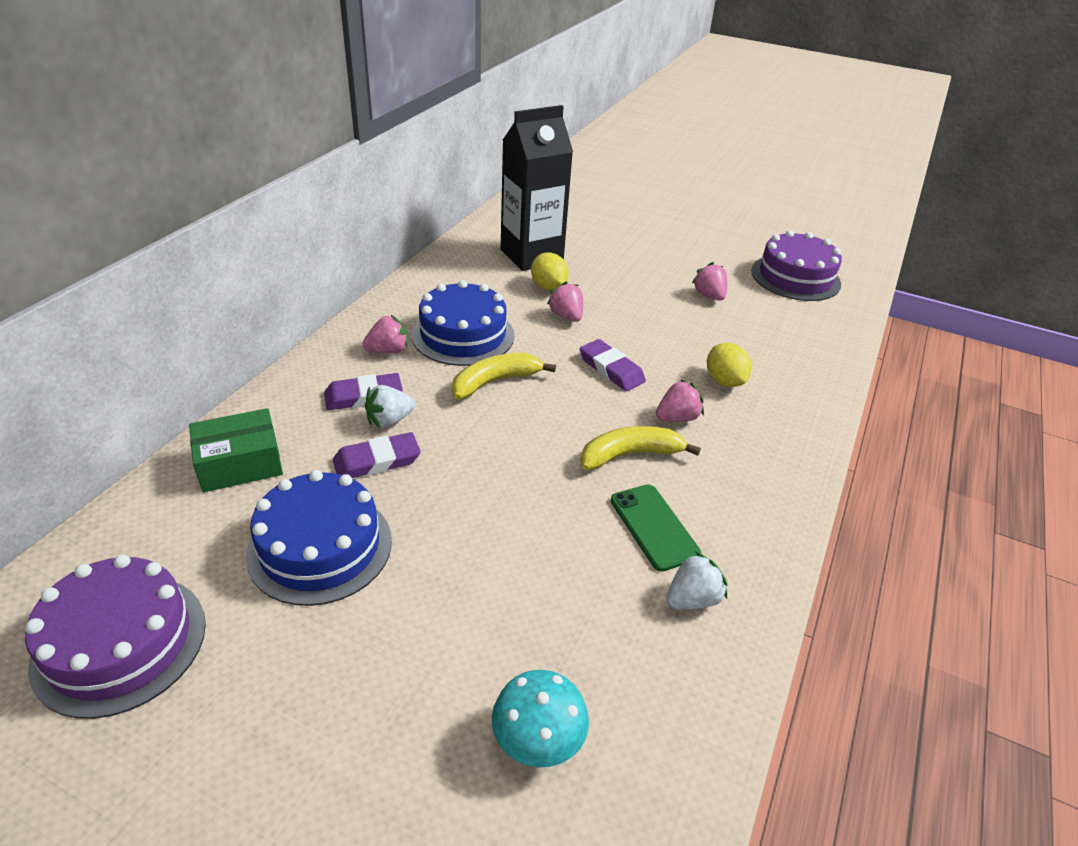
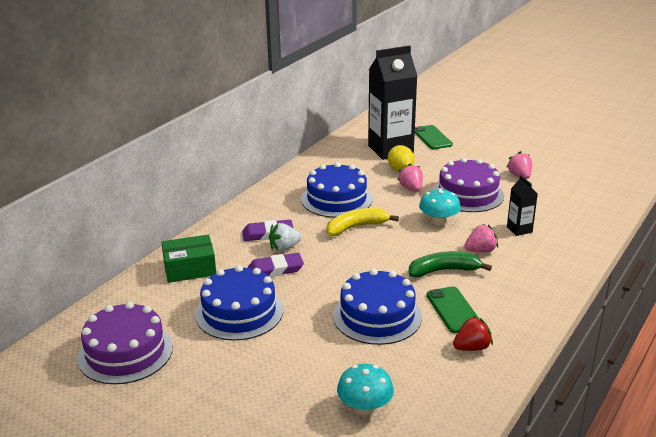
camera: 10 degrees right, 10 degrees down
pink strawberry [362,315,408,353] -> none
purple eraser [580,339,646,391] -> turquoise mushroom [419,188,461,225]
yellow banana [580,426,701,470] -> green banana [409,251,492,277]
white strawberry [666,551,728,609] -> red strawberry [453,316,493,351]
yellow lemon [707,343,752,387] -> black carton [507,175,538,236]
purple cake [751,230,842,301] -> purple cake moved to [433,158,504,212]
none -> blue cake [333,269,422,345]
none -> green phone [415,125,453,149]

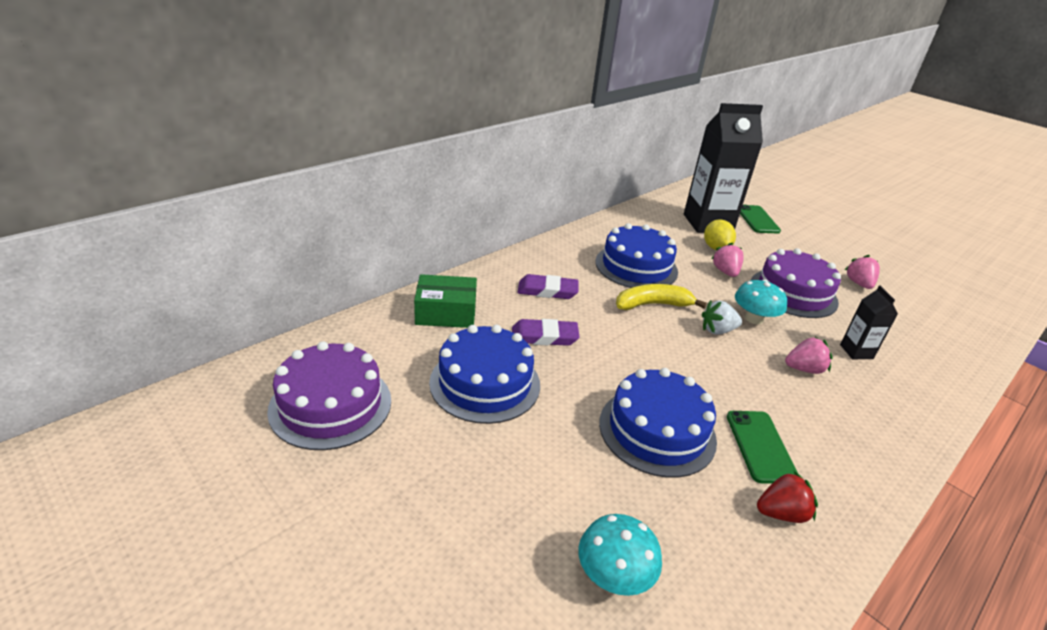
camera: 10 degrees right, 5 degrees up
white strawberry [269,223,302,251] -> white strawberry moved to [702,300,742,335]
green banana [409,251,492,277] -> none

